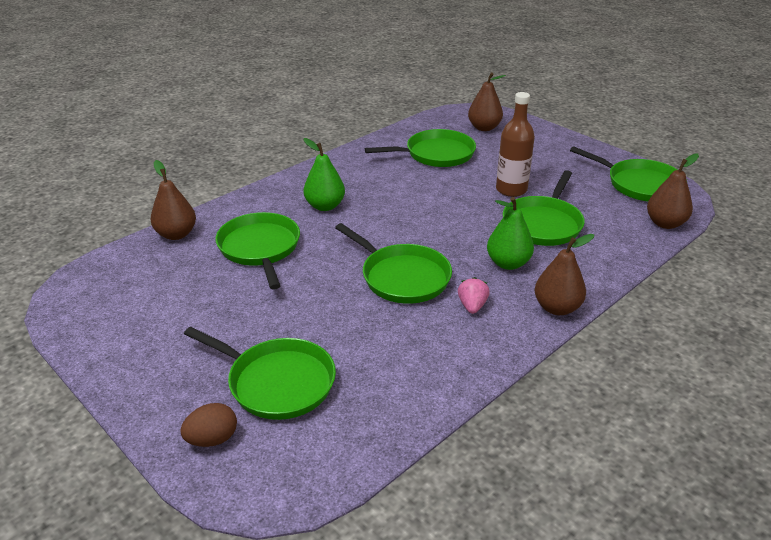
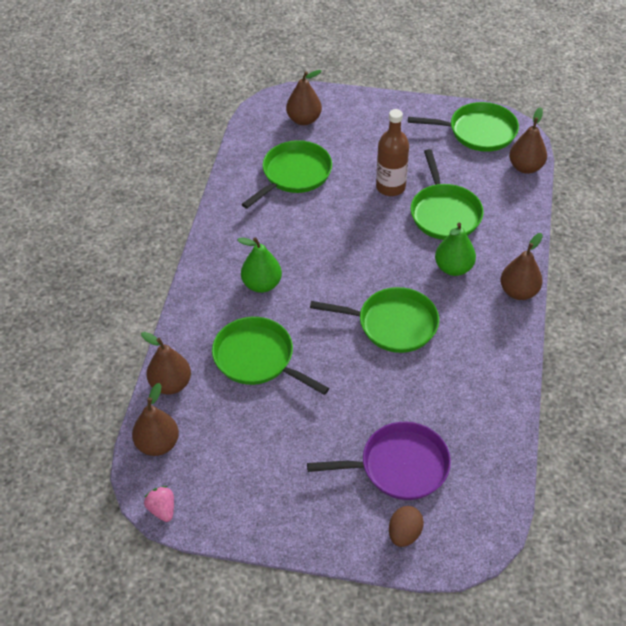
camera: 35 degrees left, 15 degrees up
green pan [184,327,336,420] -> purple pan [307,422,451,500]
pink strawberry [458,277,490,314] -> pink strawberry moved to [144,486,174,522]
none -> brown pear [132,383,179,456]

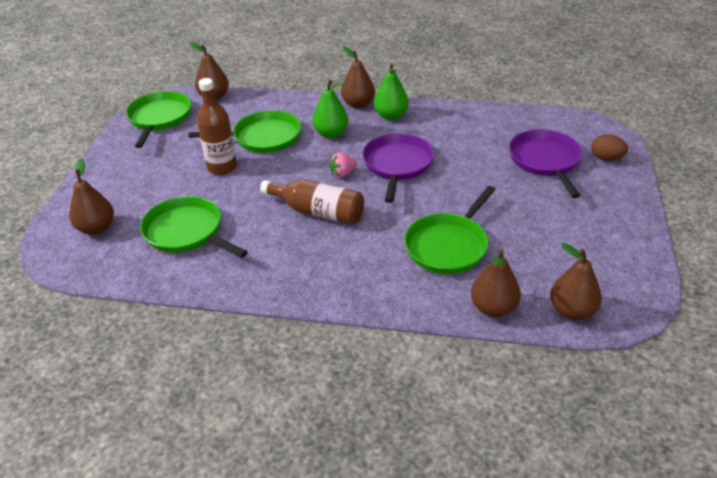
camera: 90 degrees left, 10 degrees down
pink strawberry [144,486,174,522] -> pink strawberry moved to [329,153,357,178]
green pear [237,237,282,293] -> green pear moved to [374,63,409,120]
green pan [310,287,439,353] -> purple pan [362,133,434,203]
none -> brown bottle [260,179,364,225]

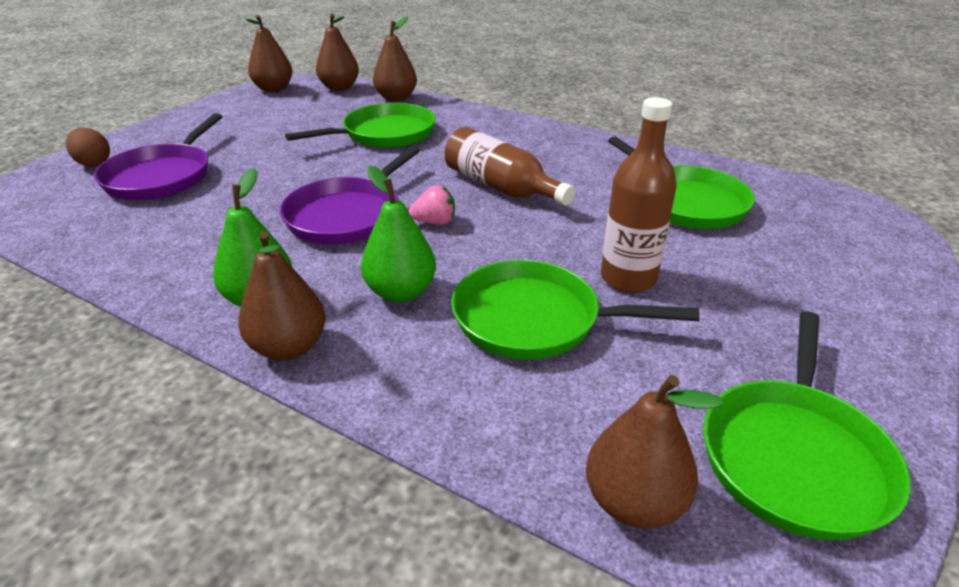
camera: 160 degrees left, 5 degrees down
brown pear [69,158,114,235] -> brown pear moved to [245,15,293,92]

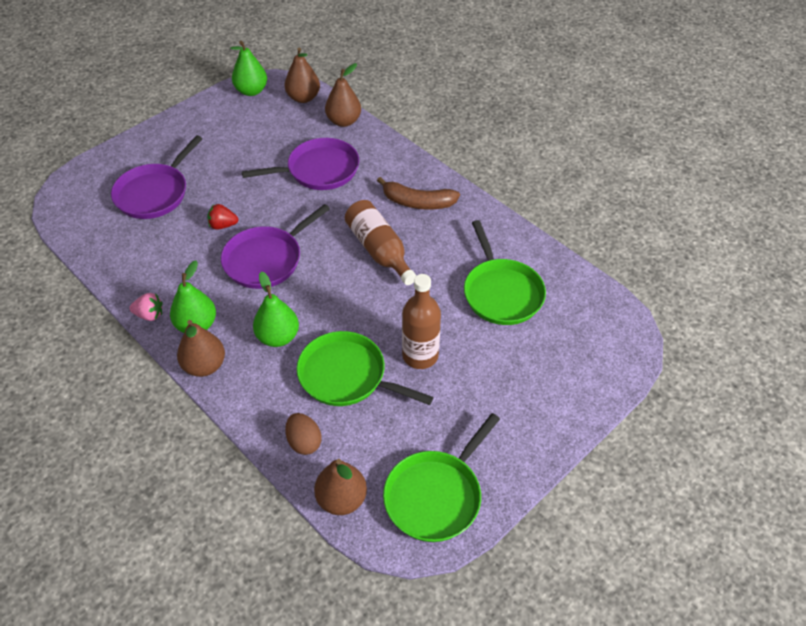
camera: 15 degrees right, 15 degrees up
brown egg [66,127,110,167] -> brown egg moved to [285,413,322,455]
brown pear [245,15,293,92] -> green pear [230,41,267,96]
green pan [285,103,436,148] -> purple pan [242,138,359,190]
pink strawberry [409,185,455,225] -> pink strawberry moved to [129,293,163,321]
none -> red strawberry [207,204,239,230]
none -> brown banana [377,177,460,209]

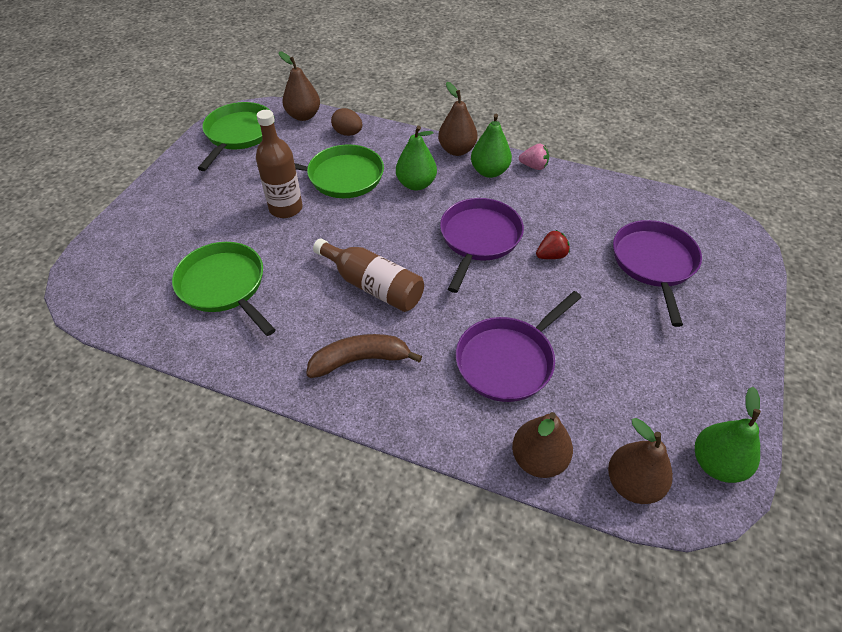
camera: 155 degrees right, 0 degrees up
pink strawberry [129,293,163,321] -> pink strawberry turned 150 degrees counterclockwise [519,144,549,170]

